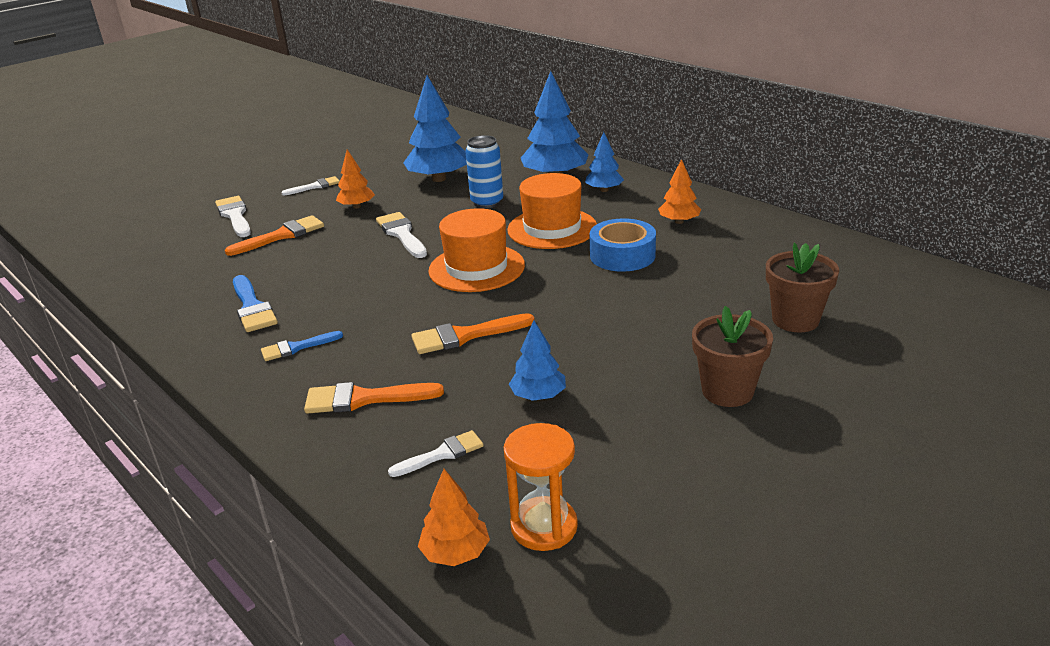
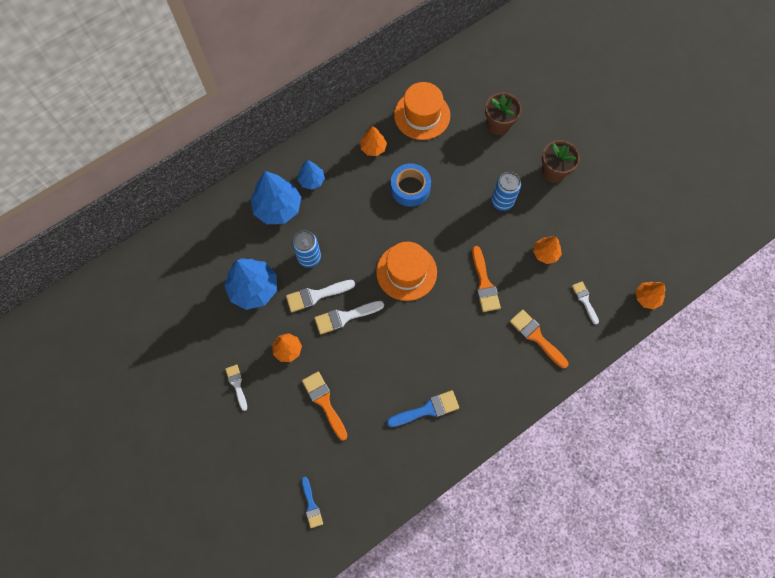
camera: 85 degrees left, 40 degrees up
white brush [215,196,251,237] -> white brush moved to [286,280,355,312]
blue brush [261,331,343,361] -> blue brush moved to [302,477,323,528]
orange brush [304,382,444,414] -> orange brush turned 135 degrees clockwise [510,310,568,368]
orange hourglass [504,423,578,551] -> none
orange hat [507,173,597,249] -> orange hat moved to [394,82,450,140]
blue tree [509,321,566,401] -> orange tree [533,236,562,264]
none -> blue can [491,172,521,211]

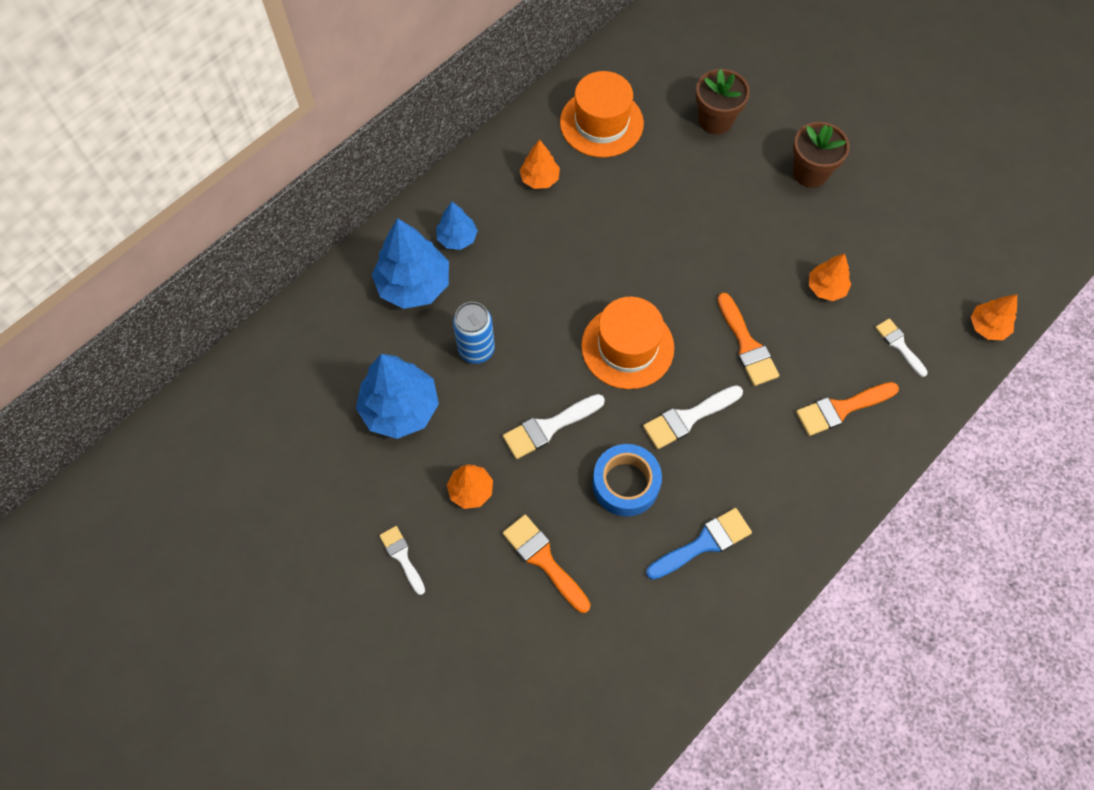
camera: 10 degrees left, 5 degrees down
white brush [286,280,355,312] -> white brush moved to [643,385,743,449]
blue brush [302,477,323,528] -> none
blue tape [391,163,431,207] -> blue tape moved to [592,444,662,517]
blue can [491,172,521,211] -> none
orange brush [510,310,568,368] -> orange brush turned 60 degrees counterclockwise [796,382,899,436]

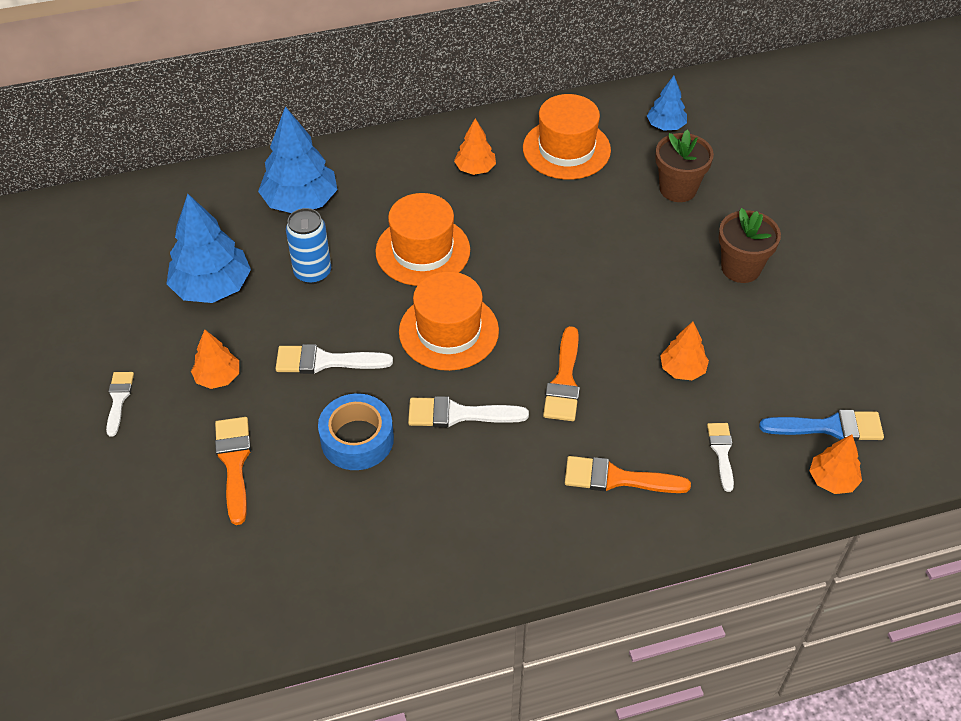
camera: 30 degrees right, 15 degrees down
blue tree [436,202,478,250] -> blue tree moved to [647,76,687,131]
blue brush [646,508,752,580] -> blue brush moved to [759,410,884,441]
none -> orange hat [375,193,470,286]

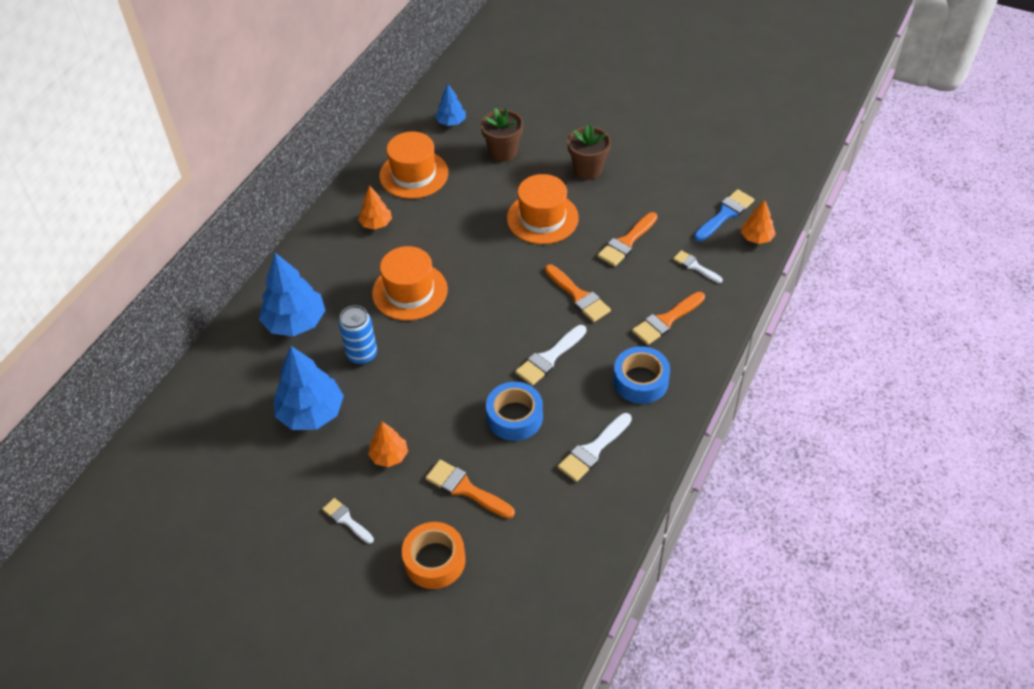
camera: 45 degrees left, 0 degrees up
white brush [275,344,393,374] -> white brush moved to [557,413,632,482]
orange hat [399,271,499,371] -> orange hat moved to [507,174,579,244]
orange tree [660,322,709,380] -> orange brush [597,212,657,267]
none -> orange tape [402,522,466,589]
none -> blue tape [613,346,670,404]

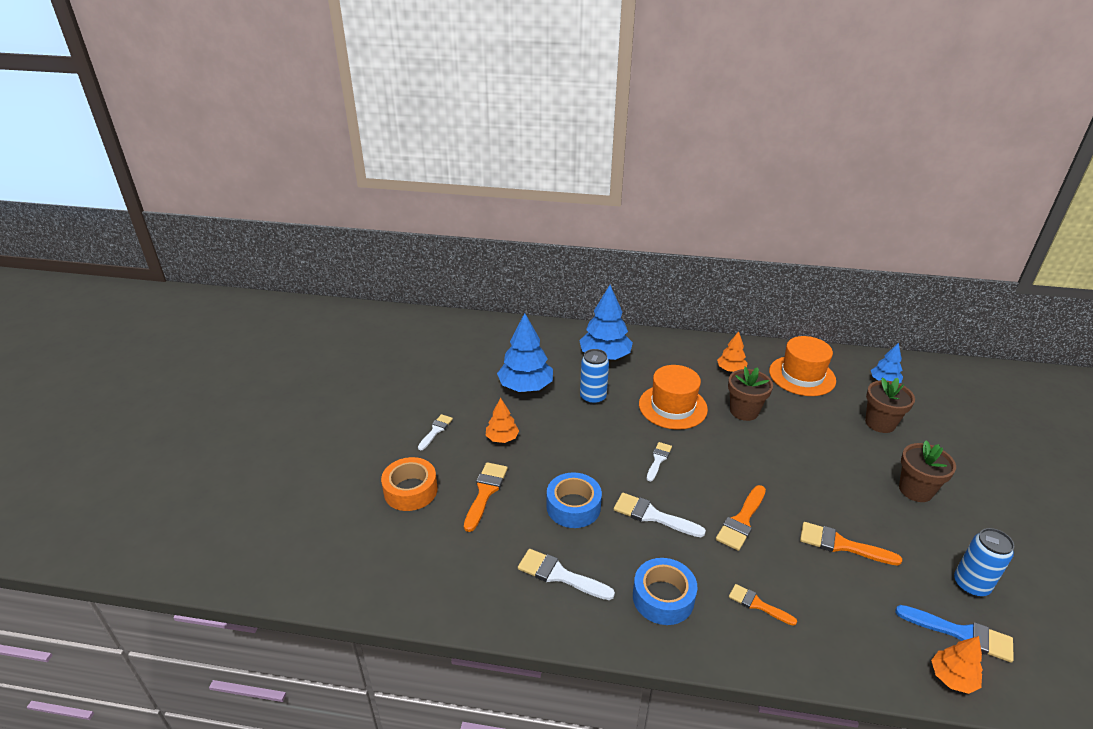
camera: 70 degrees right, 15 degrees down
orange hat [507,174,579,244] -> none
orange brush [632,292,705,345] -> orange brush [729,584,797,626], size x0.65
white brush [673,250,723,283] -> white brush moved to [647,442,672,482]
none -> brown flower pot [728,367,773,421]
none -> blue can [954,528,1014,597]

